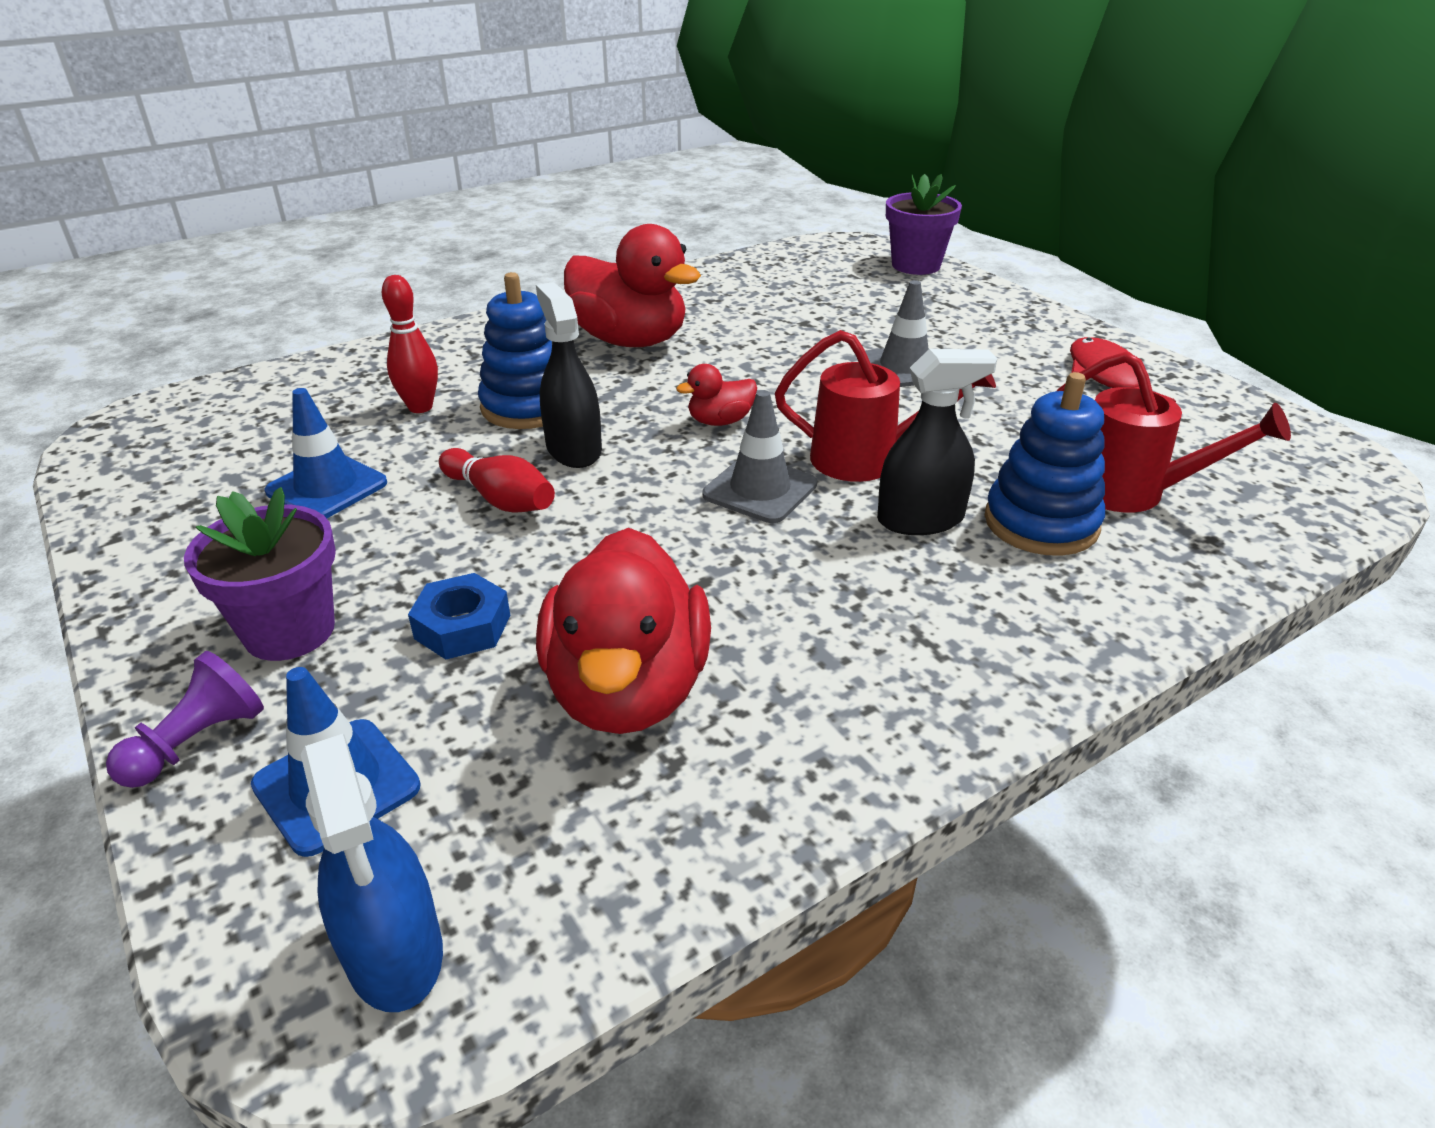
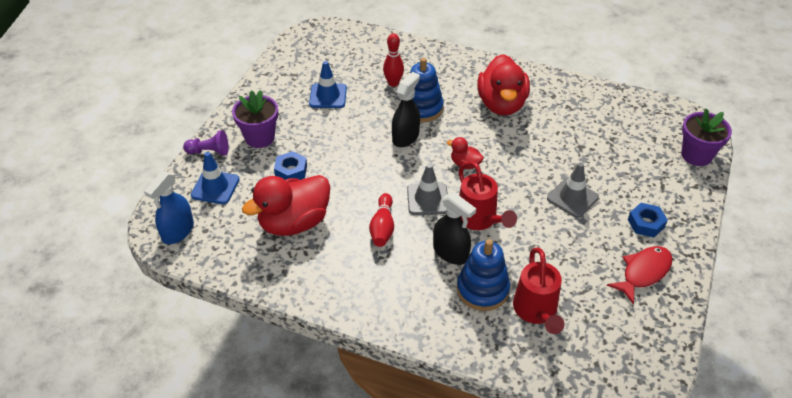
camera: 55 degrees right, 10 degrees up
red bowling pin [439,448,555,512] -> red bowling pin moved to [369,193,394,247]
none -> blue nut [628,203,668,237]

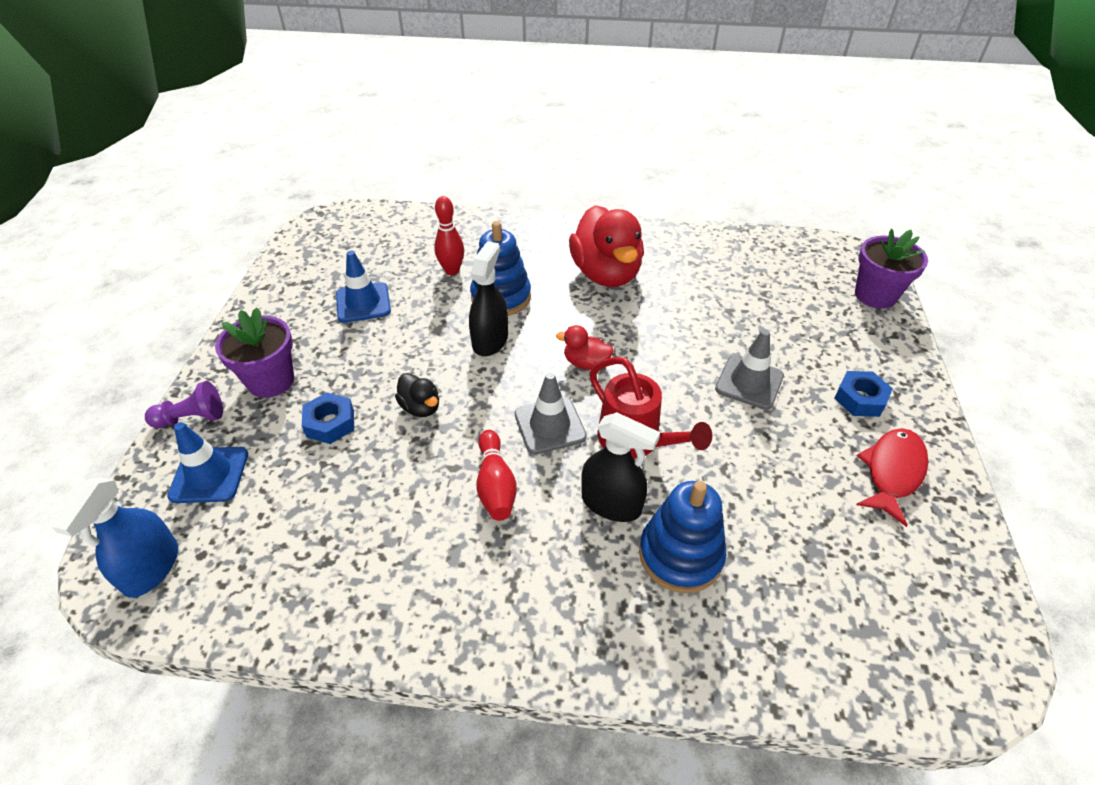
camera: 15 degrees left, 0 degrees up
red duck [242,175,330,236] -> none
red watering can [513,248,565,334] -> none
none -> black duck [395,373,439,417]

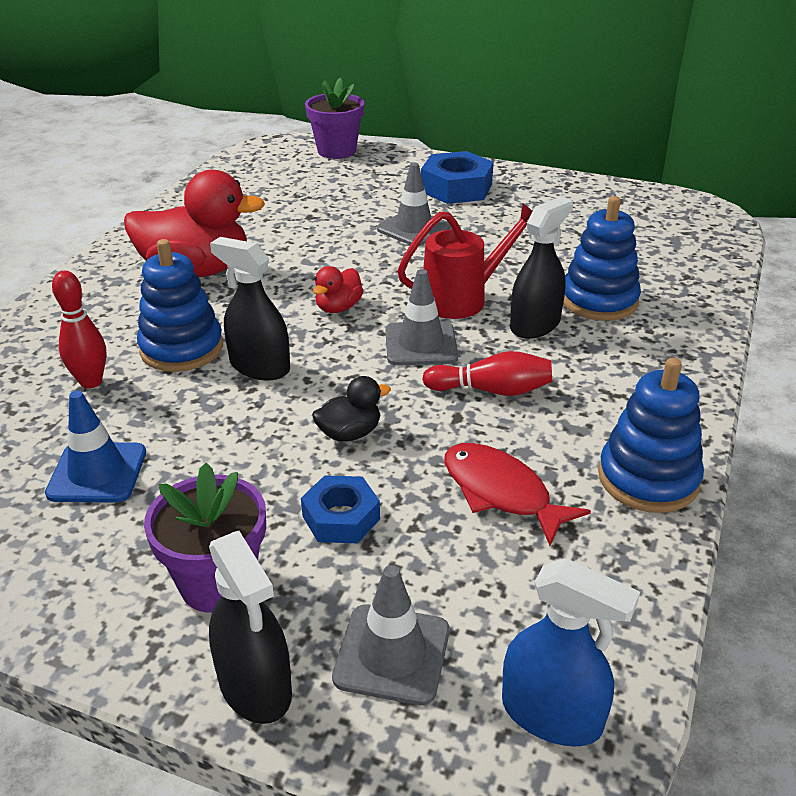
camera: 75 degrees left, 10 degrees down
purple pawn [145,381,223,428] -> black spray bottle [209,531,292,724]
blue traffic cone [167,422,248,503] -> grey traffic cone [332,565,450,705]
blue nut [834,371,893,417] -> blue nut [421,151,494,204], size x1.59
red fish [856,428,928,527] -> red fish moved to [444,443,591,546]
none -> blue stacking toy [598,358,704,513]

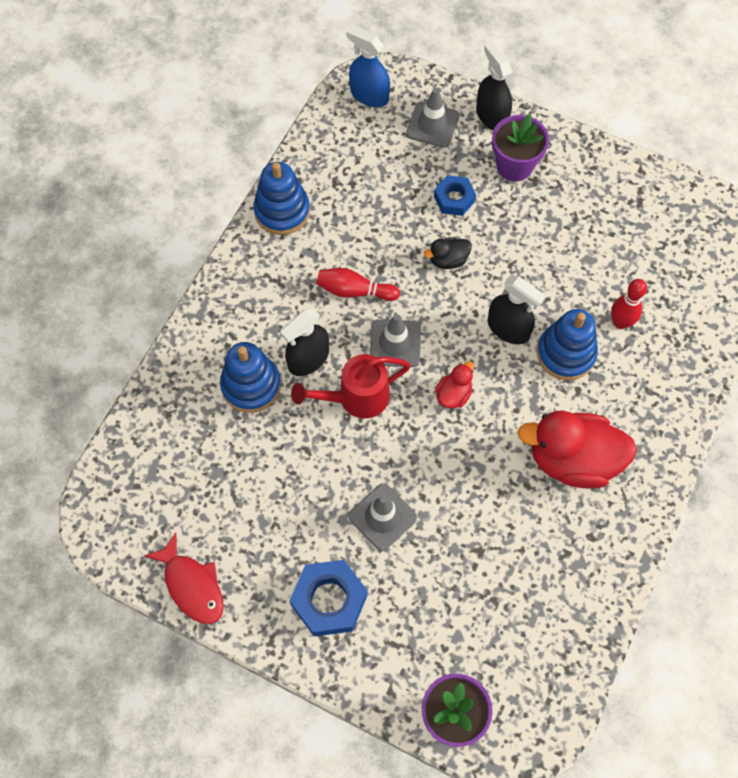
camera: 175 degrees left, 30 degrees up
blue traffic cone [45,391,146,503] -> none
red fish [444,443,591,546] -> red fish moved to [144,532,224,624]

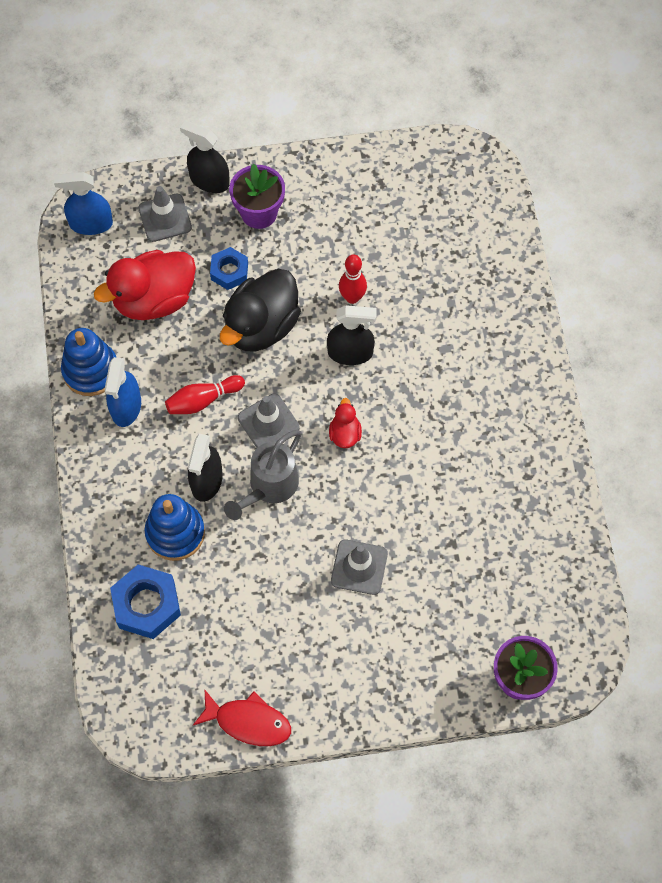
camera: 35 degrees left, 0 degrees up
blue nut [289,560,367,637] -> blue nut moved to [110,564,181,639]
red watering can [291,354,411,418] -> grey watering can [224,430,301,520]
black duck [424,237,472,269] -> black duck [220,269,301,351], size x2.15
red duck [517,410,637,489] -> red duck moved to [94,250,196,320]
blue stacking toy [537,309,598,380] -> none
red bowling pin [611,279,647,329] -> red bowling pin moved to [339,254,367,304]
none -> blue spray bottle [105,357,141,427]

